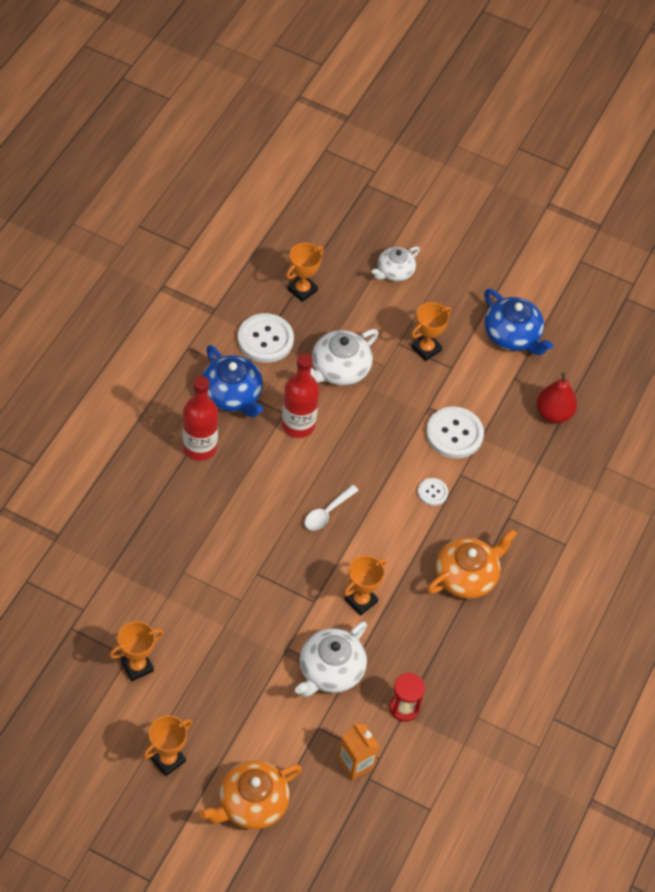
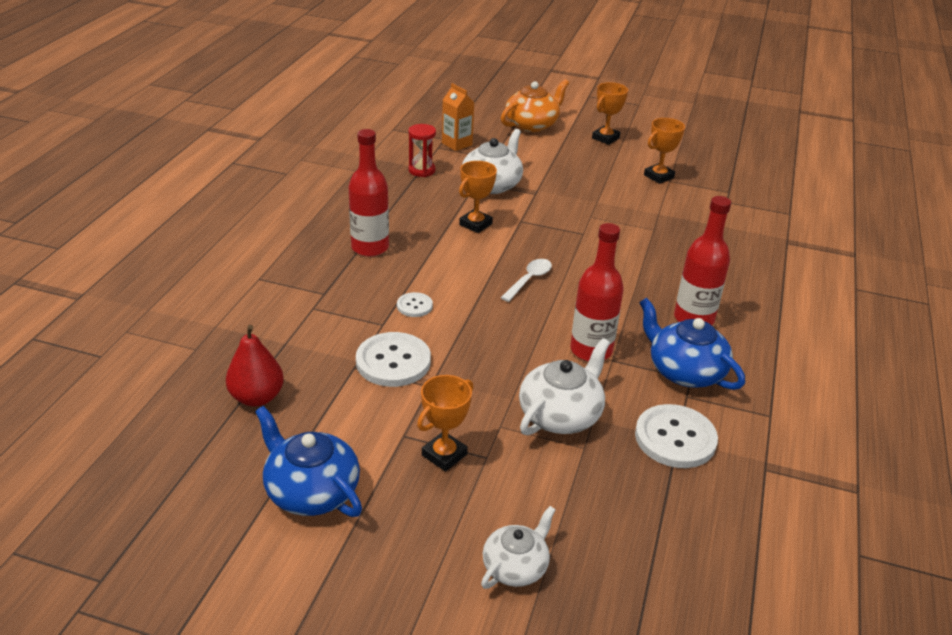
camera: 175 degrees right, 20 degrees down
orange trophy [286,243,324,302] -> none
orange teapot [427,529,517,599] -> red bottle [348,129,389,257]

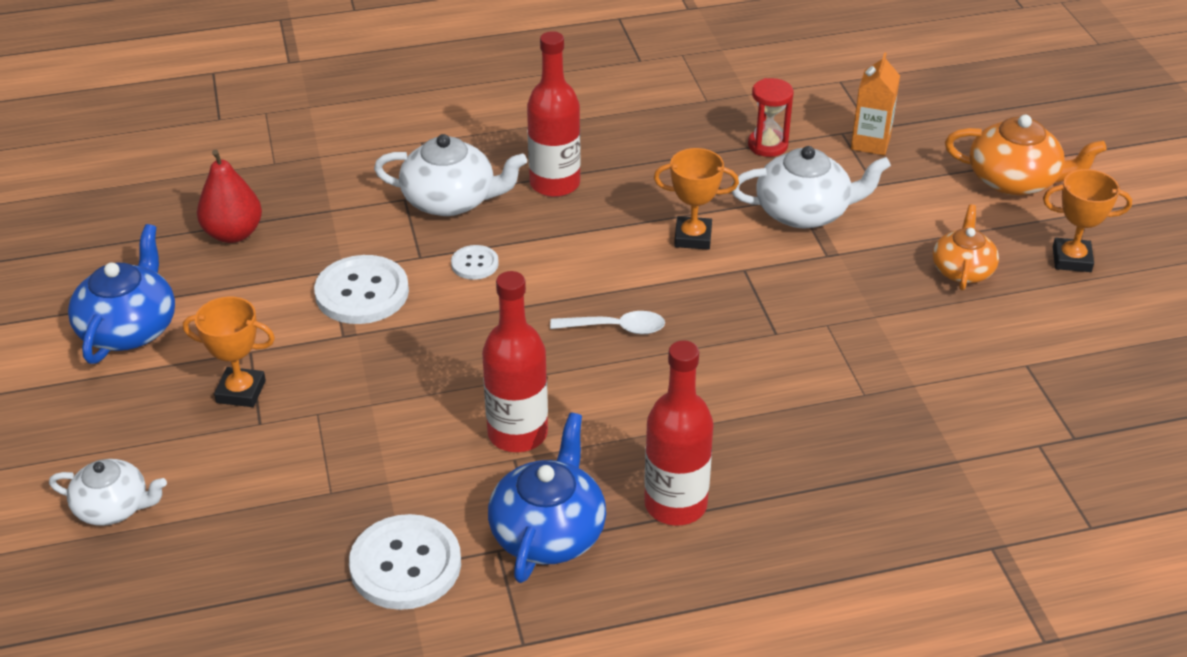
camera: 60 degrees right, 5 degrees up
white teapot [519,338,610,436] -> white teapot moved to [374,134,527,216]
orange trophy [644,118,685,184] -> none
none -> orange teapot [933,204,999,290]

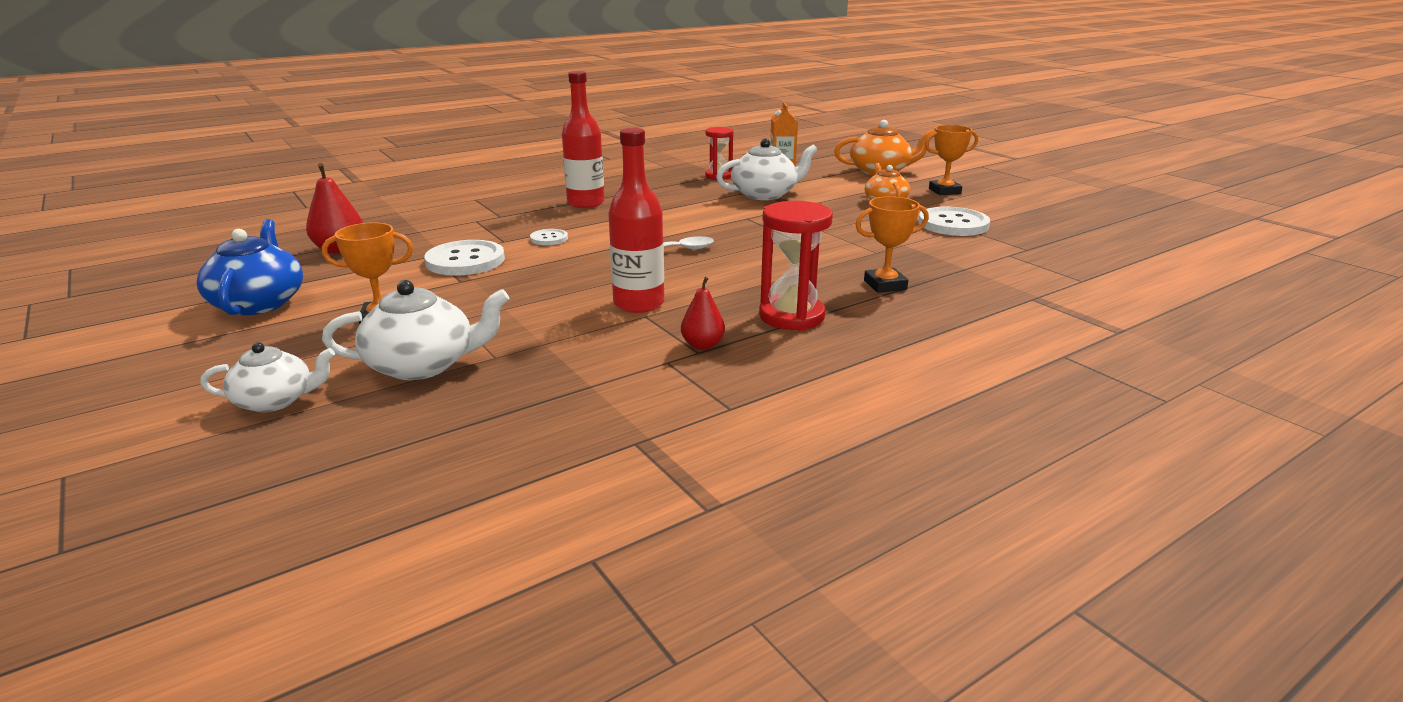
camera: 20 degrees left, 15 degrees down
white button [349,514,461,610] -> white button moved to [918,207,990,236]
white teapot [374,134,527,216] -> white teapot moved to [322,280,509,380]
blue teapot [488,413,606,583] -> red pear [681,277,725,350]
red bottle [644,340,713,526] -> red hourglass [759,201,833,331]
orange trophy [654,148,739,250] -> orange trophy moved to [855,196,929,293]

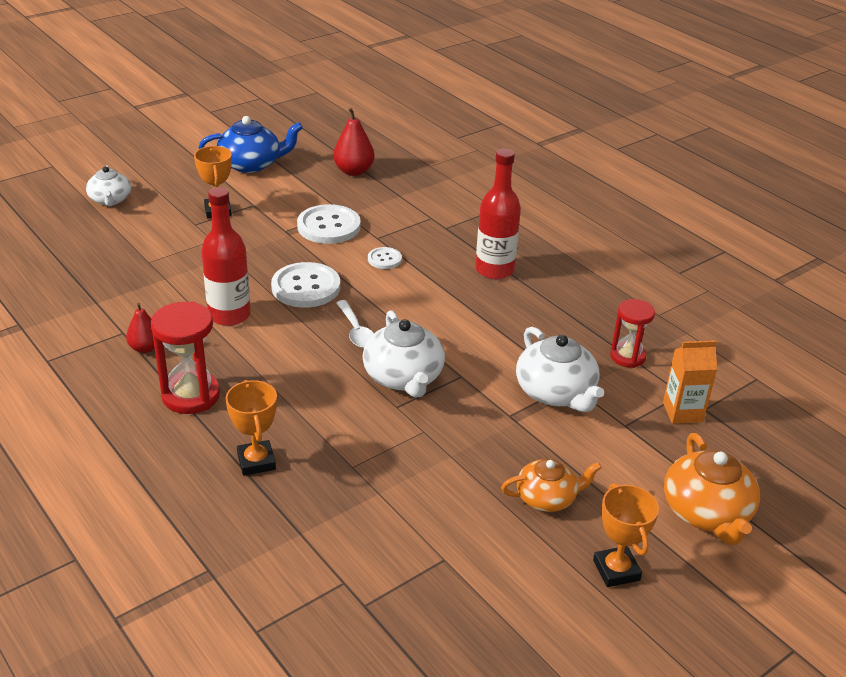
camera: 85 degrees right, 10 degrees up
white teapot [322,280,509,380] -> white teapot moved to [362,310,445,398]
white button [918,207,990,236] -> white button moved to [271,262,340,308]

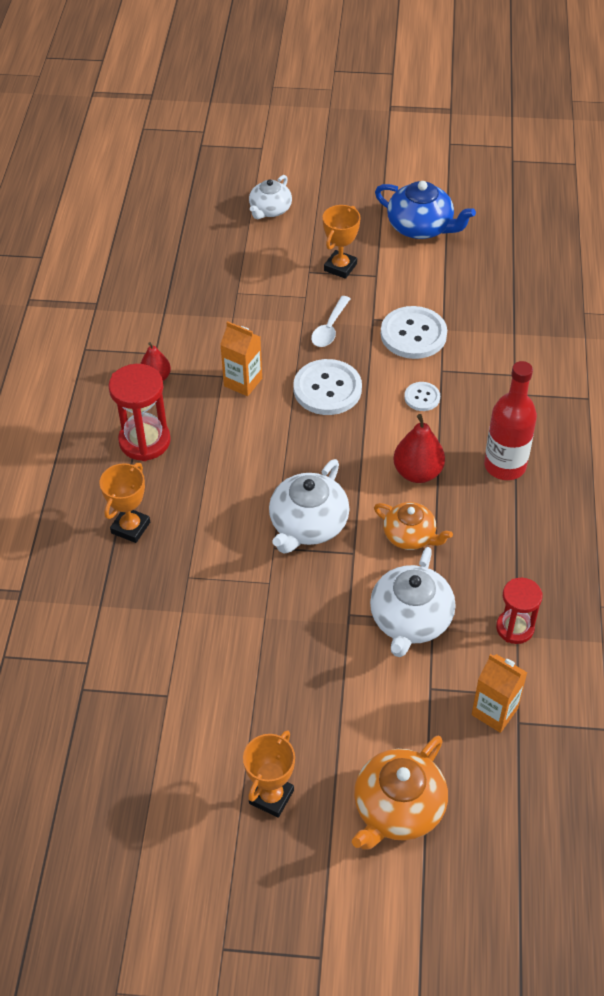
camera: 45 degrees right, 15 degrees up
red bottle [201,187,251,326] -> orange carton [220,321,262,396]
red pear [333,108,375,176] -> red pear moved to [393,414,445,483]
white spoon [336,300,374,348] -> white spoon moved to [311,296,350,347]
orange teapot [501,459,602,512] -> orange teapot moved to [374,502,453,550]

